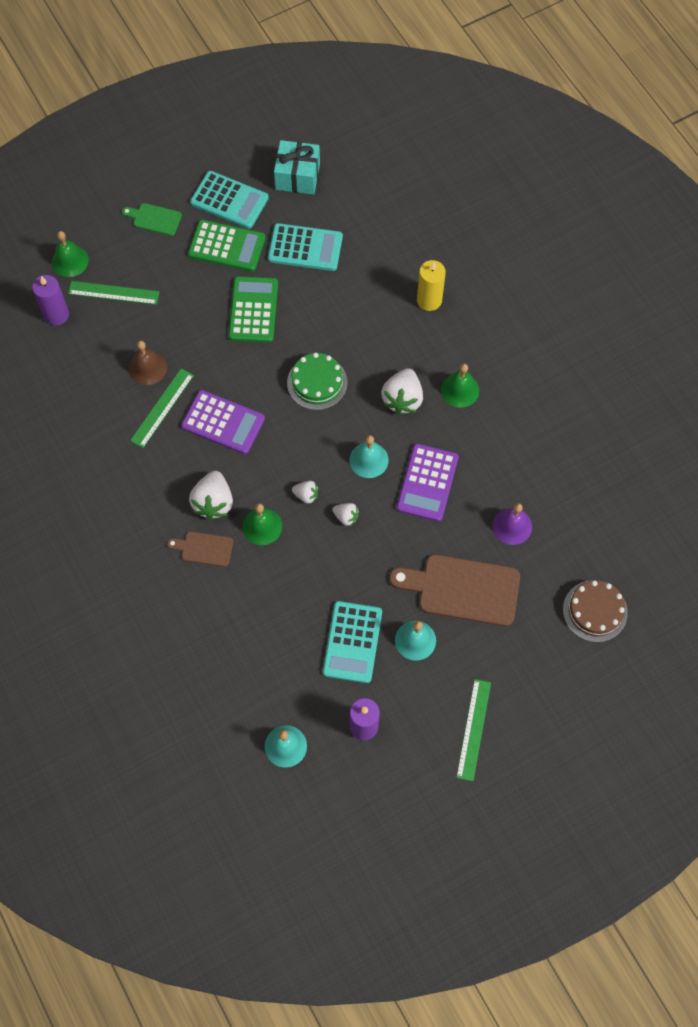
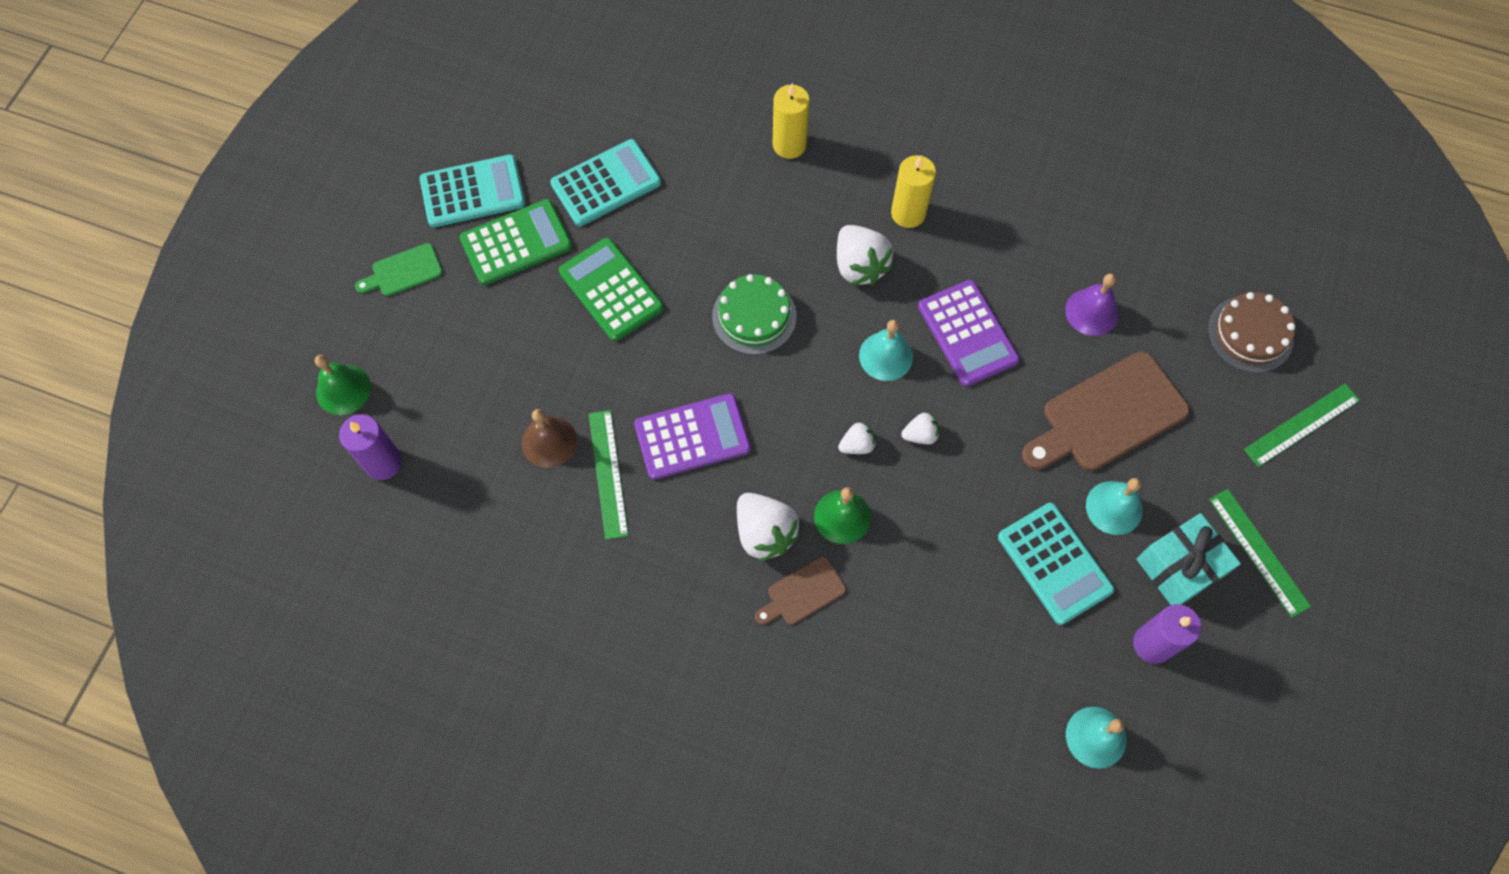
camera: 40 degrees left, 0 degrees up
green ruler [68,281,160,305] -> green ruler moved to [1244,383,1360,467]
turquoise gift [274,140,320,195] -> turquoise gift moved to [1136,513,1241,605]
green bell [441,364,479,408] -> yellow candle [891,155,936,228]

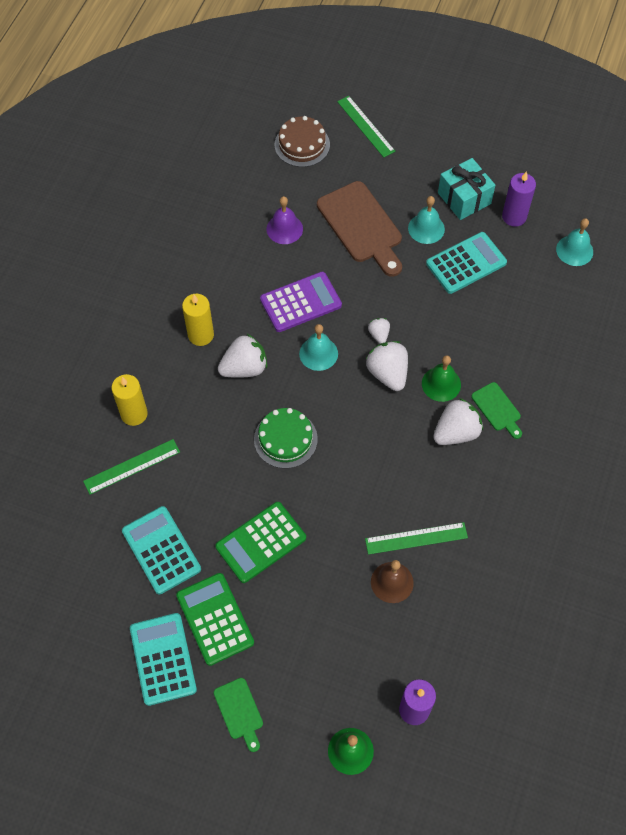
camera: 90 degrees left, 5 degrees down
purple calculator [634,393,751,480] -> none
brown cutting board [755,557,846,625] -> green cutting board [471,382,522,439]
white strawberry [838,422,876,454] -> white strawberry [366,341,408,391], size x1.88
green ruler [1209,489,1311,618] -> green ruler moved to [83,439,180,495]

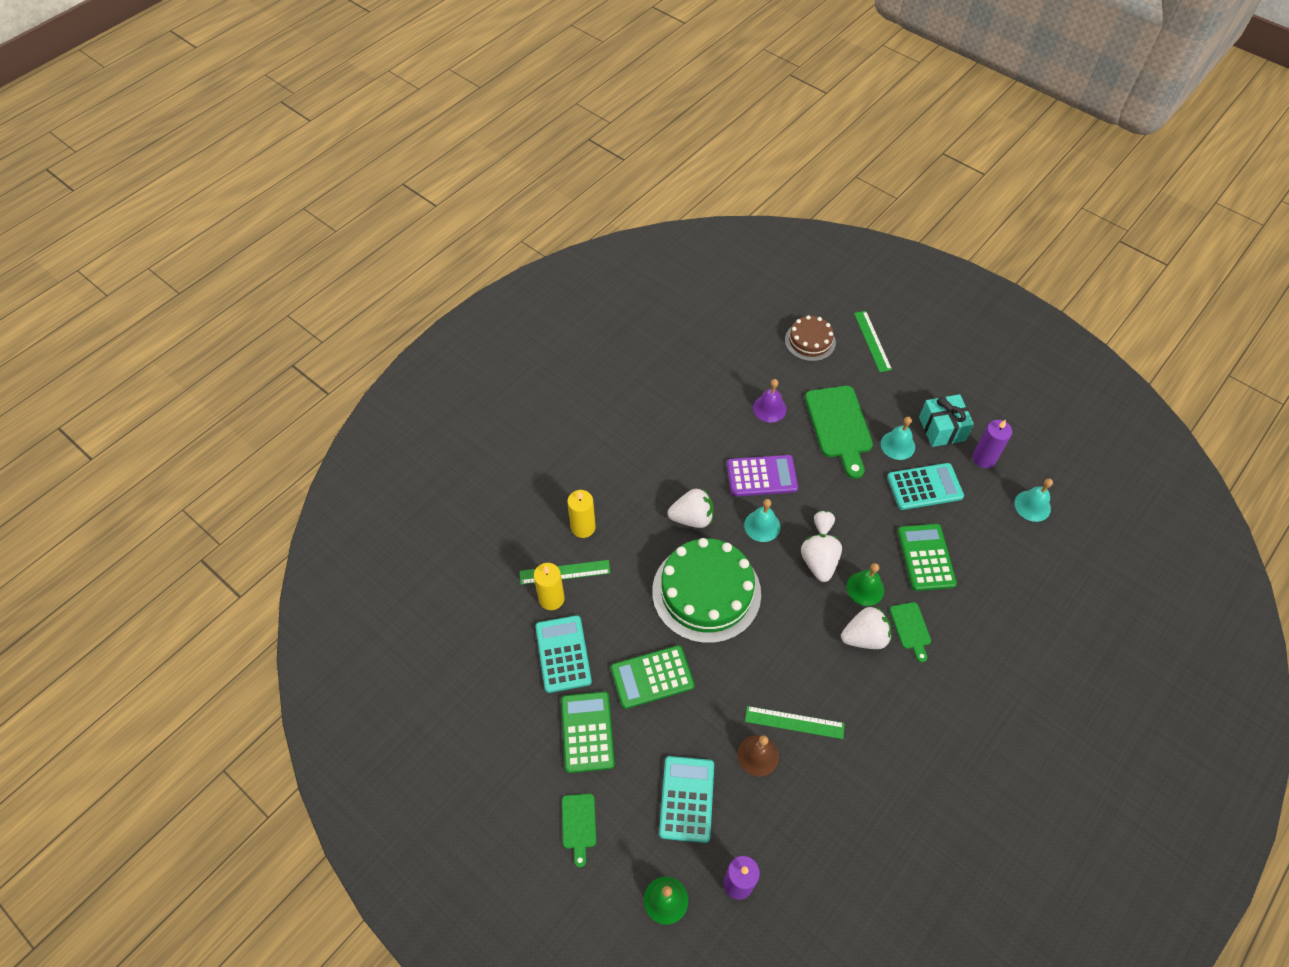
camera: 20 degrees right, 5 degrees down
turquoise calculator [130,613,197,706] -> turquoise calculator moved to [659,756,714,843]
yellow candle [182,294,214,346] -> yellow candle moved to [534,563,565,610]
green cake [254,408,318,469] -> green cake [652,538,761,643], size x1.83
brown cutting board [317,181,402,277] -> green cutting board [805,386,873,479]
none -> green calculator [898,524,957,591]

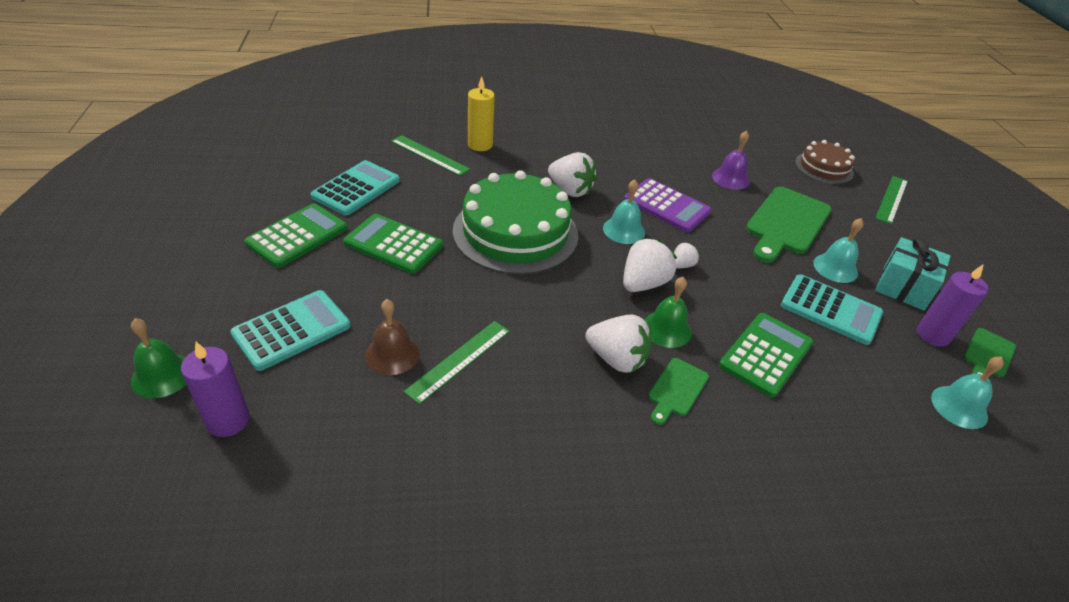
camera: 40 degrees right, 15 degrees down
yellow candle [534,563,565,610] -> none
green cutting board [562,794,596,867] -> green cutting board moved to [964,328,1016,377]
green ruler [745,706,845,739] -> green ruler turned 75 degrees clockwise [404,321,510,404]

